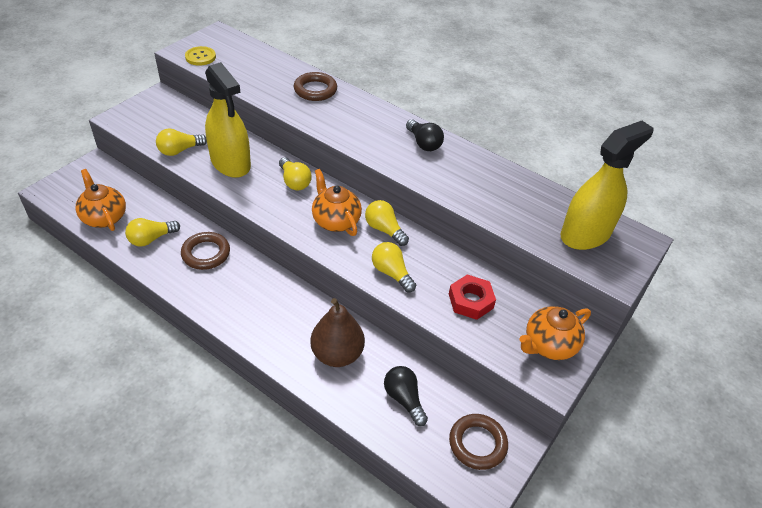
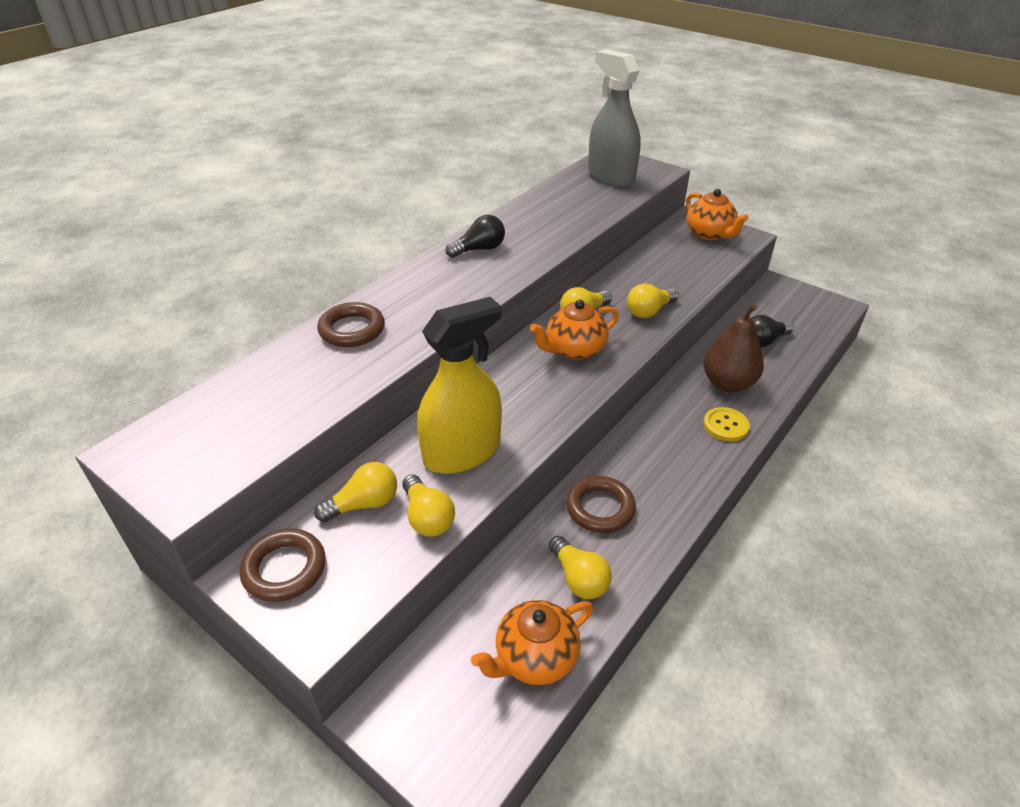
camera: 85 degrees left, 5 degrees down
yellow button [185,46,216,66] -> yellow button moved to [704,407,750,442]
yellow light bulb [279,157,312,190] -> yellow light bulb moved to [314,462,397,522]
red nut [449,274,496,320] -> none
brown ring [449,414,508,470] -> brown ring moved to [240,529,325,602]
yellow spray bottle [561,121,654,250] -> grey spray bottle [588,49,641,188]

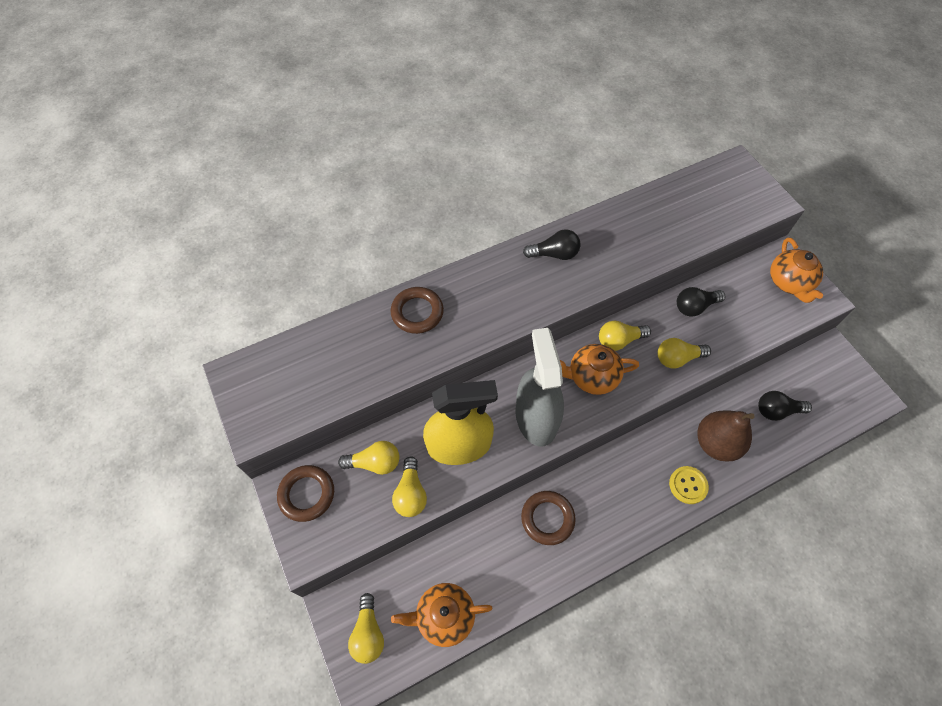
camera: 25 degrees right, 20 degrees up
yellow light bulb [549,536,612,599] -> yellow light bulb moved to [348,593,384,664]
grey spray bottle [588,49,641,188] -> grey spray bottle moved to [516,328,564,446]
none -> black light bulb [677,287,726,317]

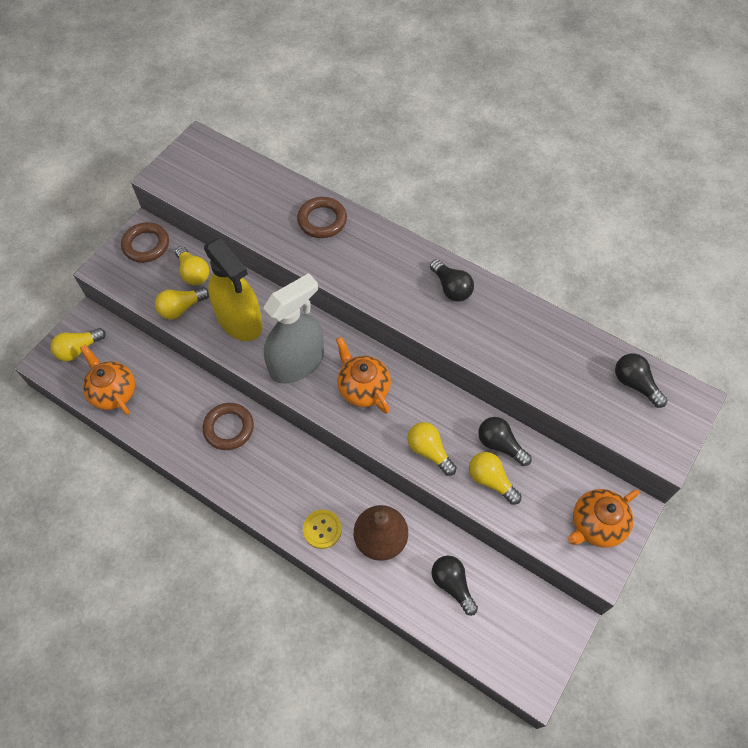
camera: 60 degrees right, 0 degrees up
yellow light bulb [599,321,651,351] -> yellow light bulb moved to [469,452,522,505]
none -> black light bulb [615,353,667,408]

